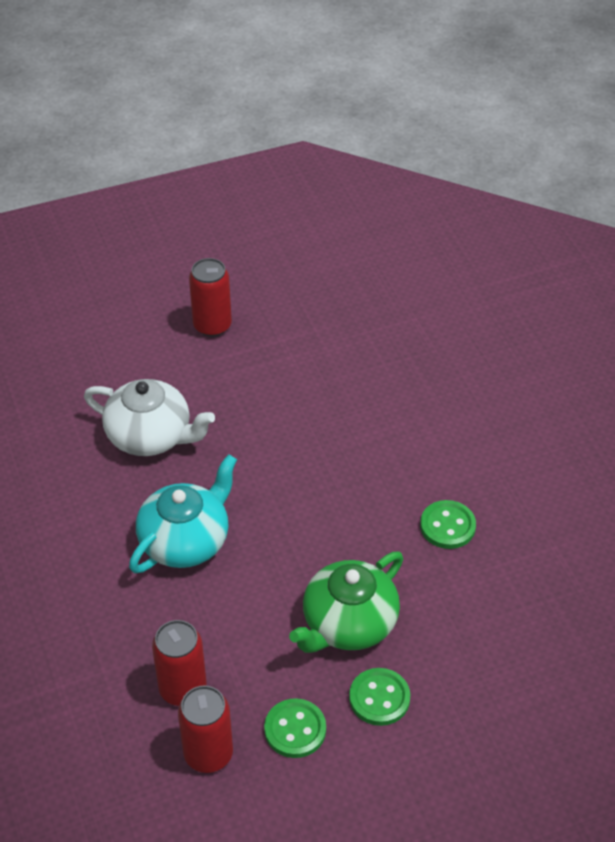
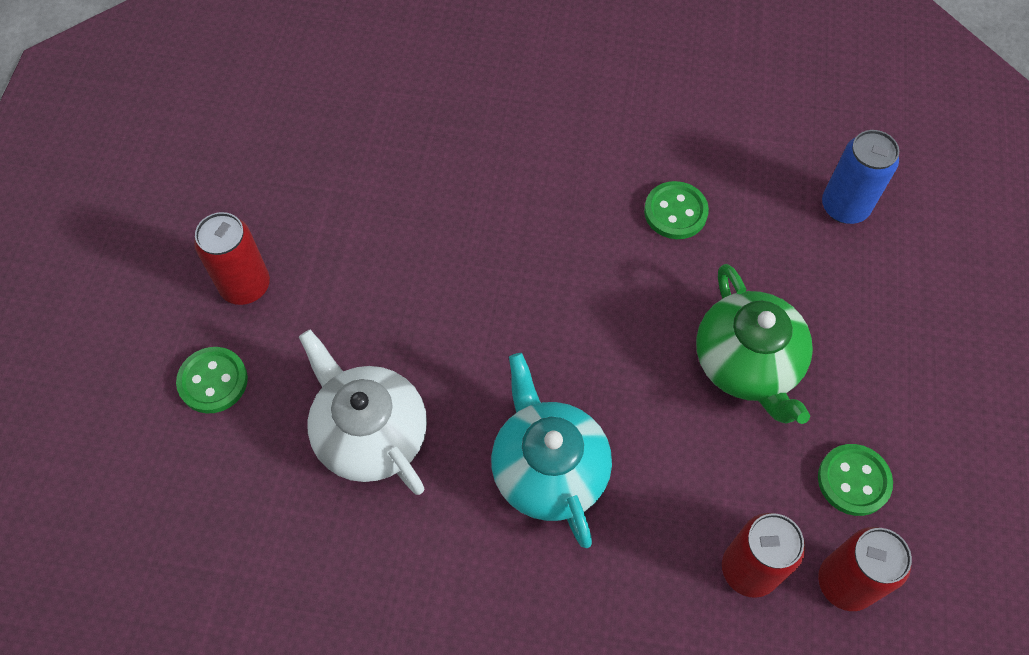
camera: 60 degrees left, 15 degrees up
white teapot [84,379,215,456] -> white teapot turned 90 degrees counterclockwise [299,330,427,495]
green button [349,668,410,726] -> green button moved to [176,347,248,413]
none -> blue can [822,130,899,224]

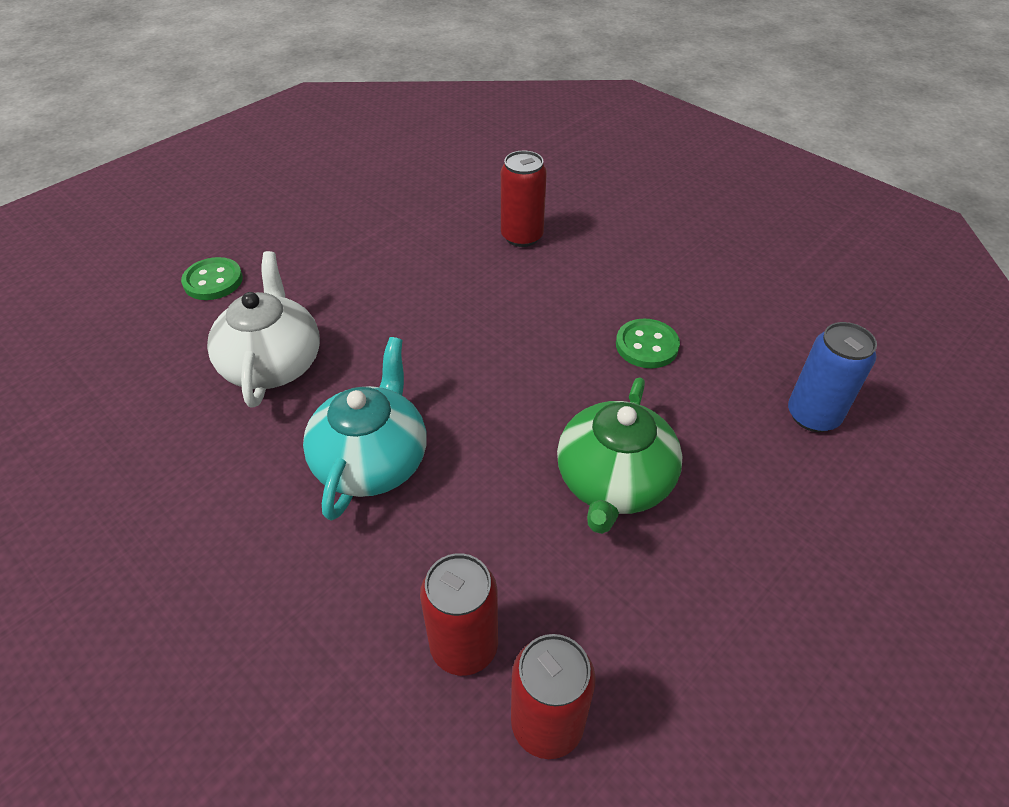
camera: 35 degrees right, 15 degrees down
red can [194,212,270,305] -> red can moved to [501,151,547,247]
green button [818,444,893,516] -> none

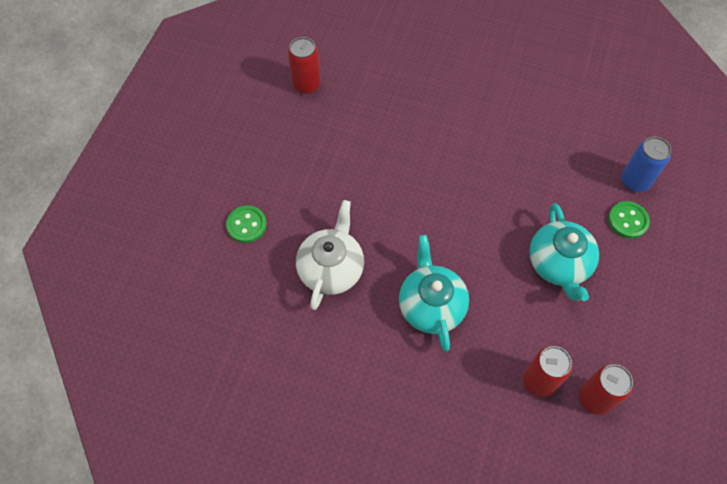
camera: 25 degrees left, 15 degrees up
white teapot [207,251,320,408] -> white teapot turned 45 degrees clockwise [296,200,364,310]
red can [501,151,547,247] -> red can moved to [288,37,321,94]
green teapot [557,377,683,534] -> turquoise teapot [529,203,599,301]
green button [616,319,680,368] -> green button moved to [608,201,650,239]

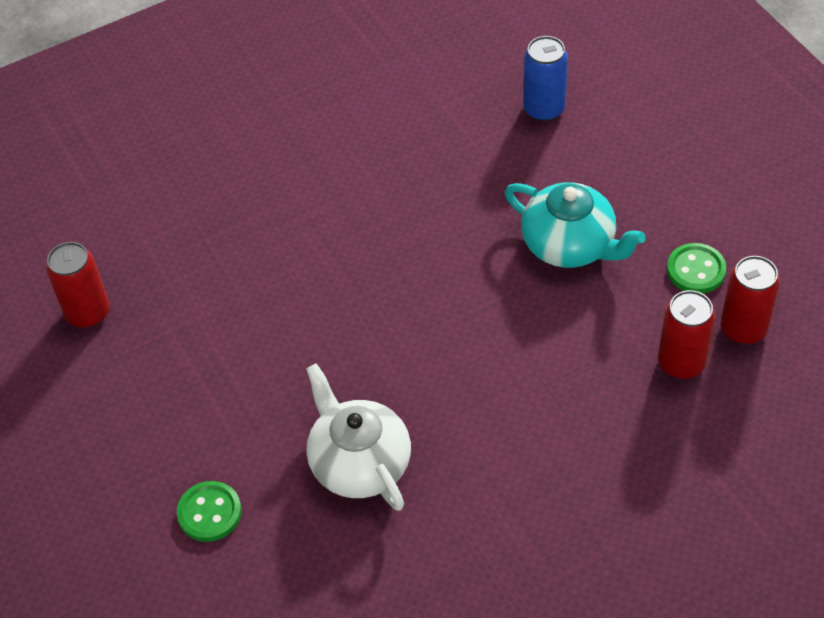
camera: 45 degrees left, 10 degrees down
turquoise teapot [399,235,469,351] -> none
green button [608,201,650,239] -> green button moved to [667,243,726,293]

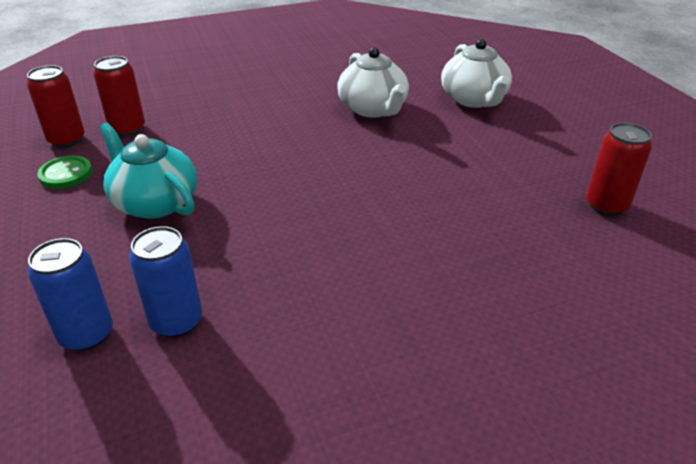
camera: 175 degrees left, 15 degrees down
green button [177,481,242,542] -> white teapot [441,39,512,108]
none -> blue can [129,226,202,338]

